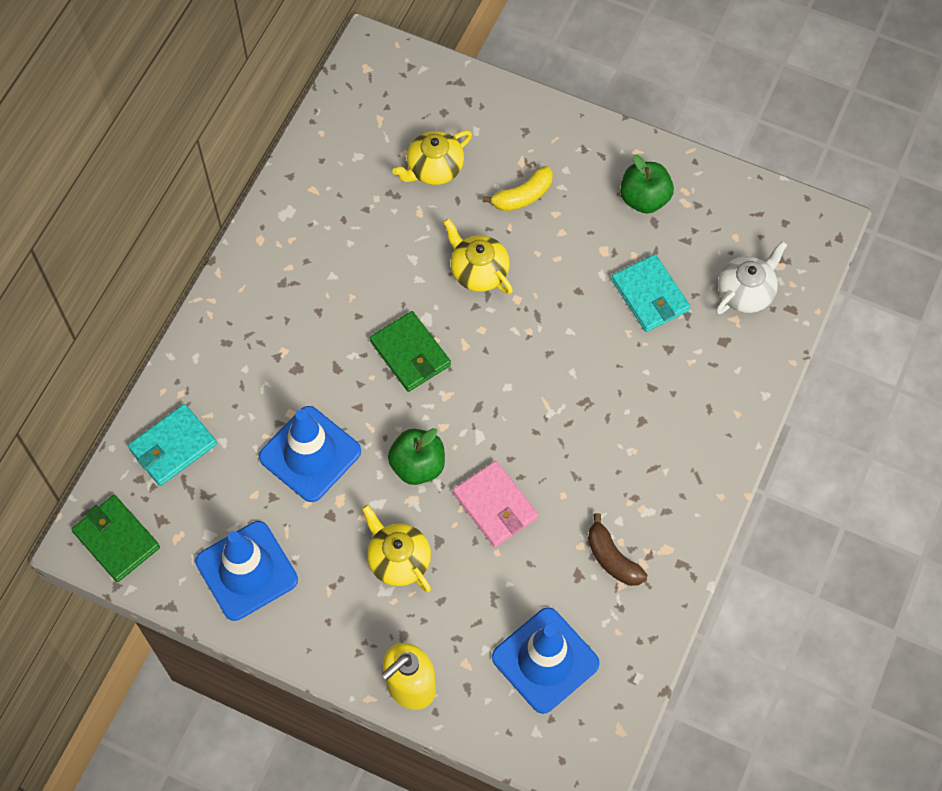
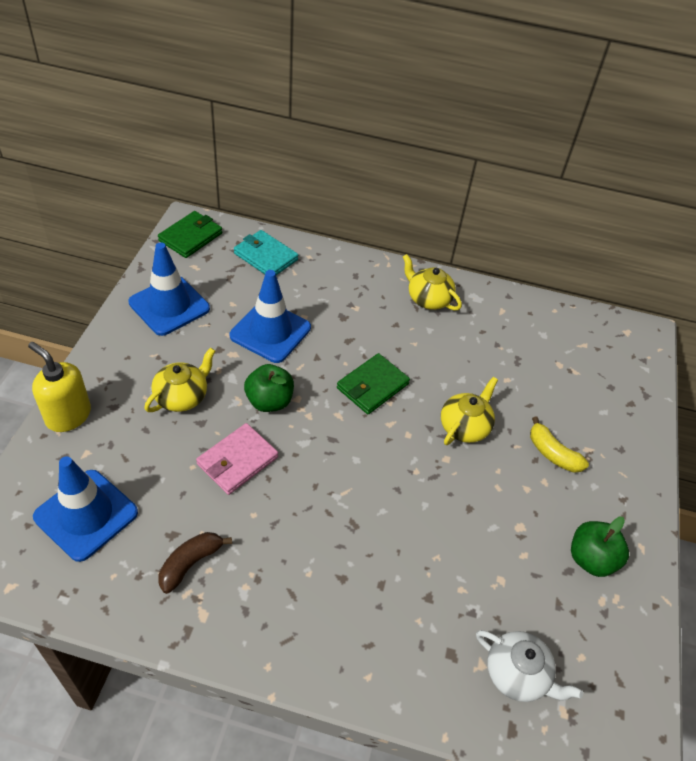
camera: 75 degrees right, 15 degrees down
yellow teapot [392,130,472,185] -> yellow teapot moved to [403,254,462,311]
turquoise wallet [611,254,690,332] -> none

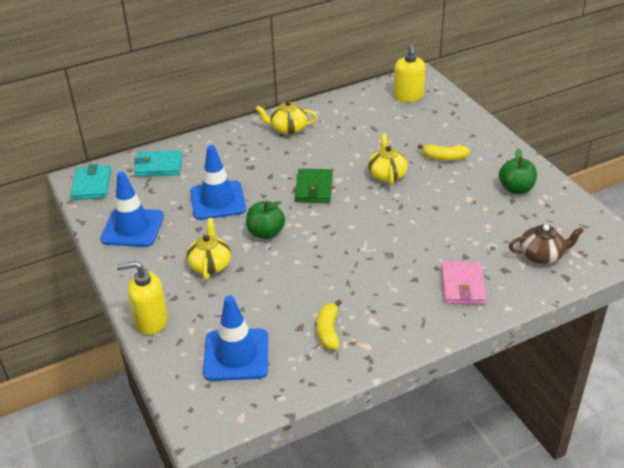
camera: 35 degrees left, 10 degrees down
green wallet [158,211,223,258] -> turquoise wallet [70,164,111,200]
brown banana [158,532,232,594] -> yellow banana [317,299,342,350]
pink wallet [196,423,278,495] -> pink wallet moved to [441,262,486,304]
white teapot [476,630,583,702] -> brown teapot [509,224,584,264]
none -> yellow soap dispenser [394,44,425,102]

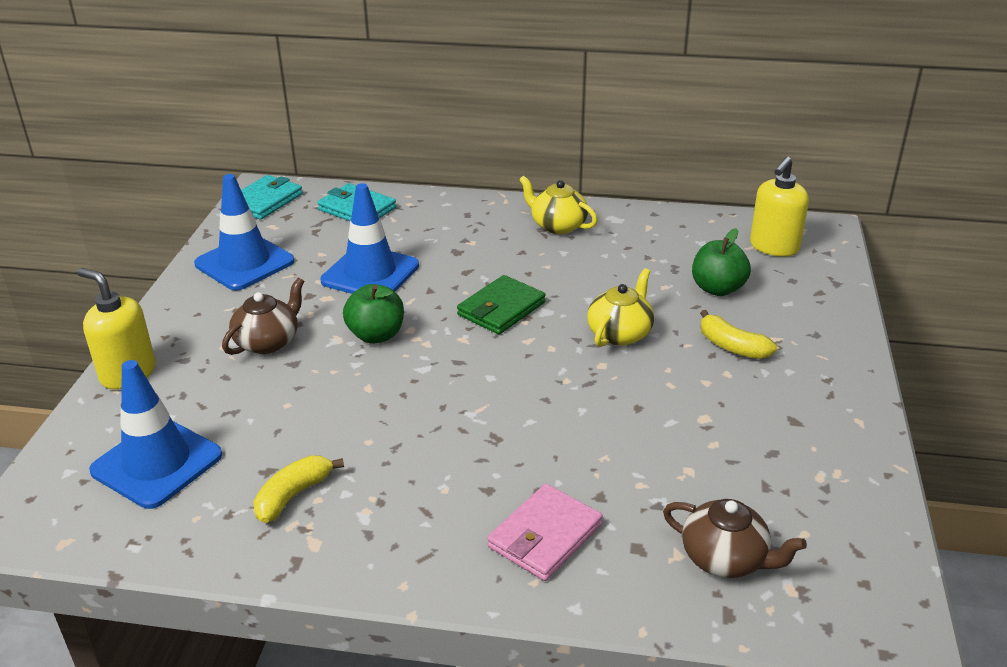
camera: 35 degrees right, 5 degrees down
yellow teapot [186,218,231,280] -> brown teapot [222,277,304,355]
green apple [499,149,537,194] -> green apple moved to [692,228,751,296]

